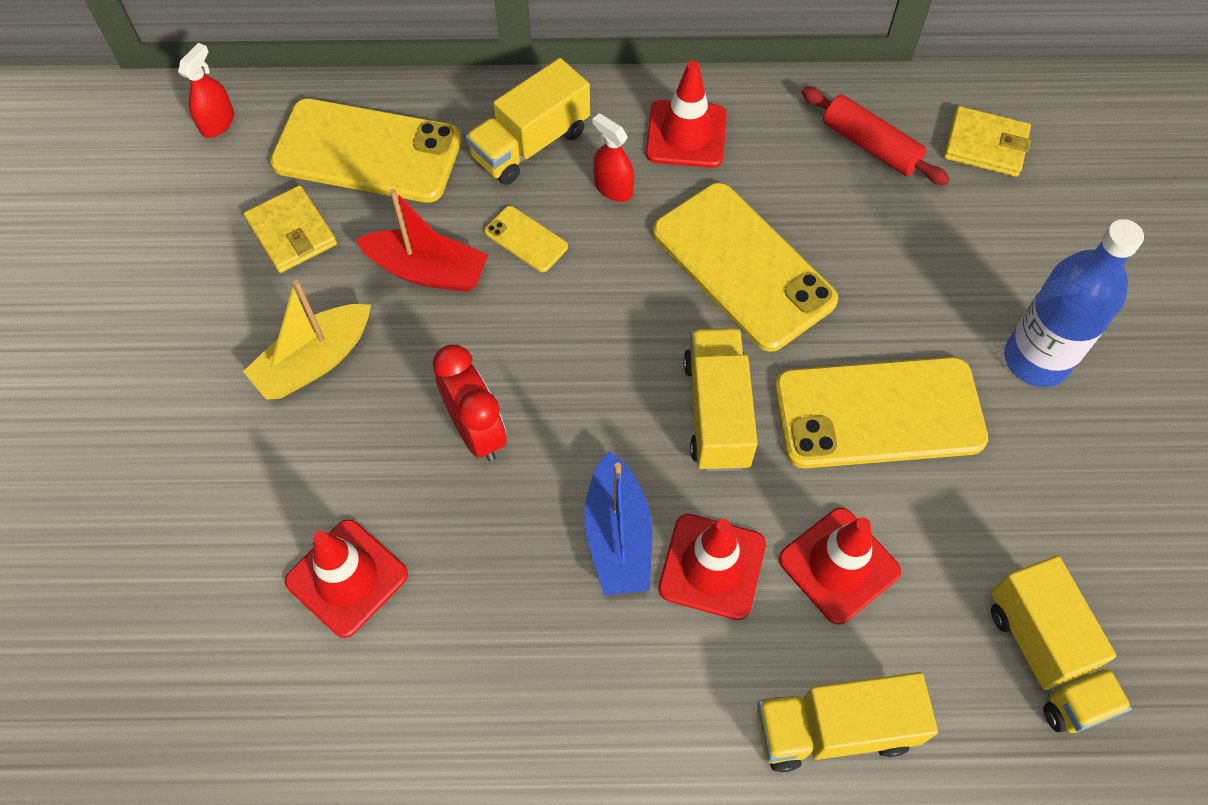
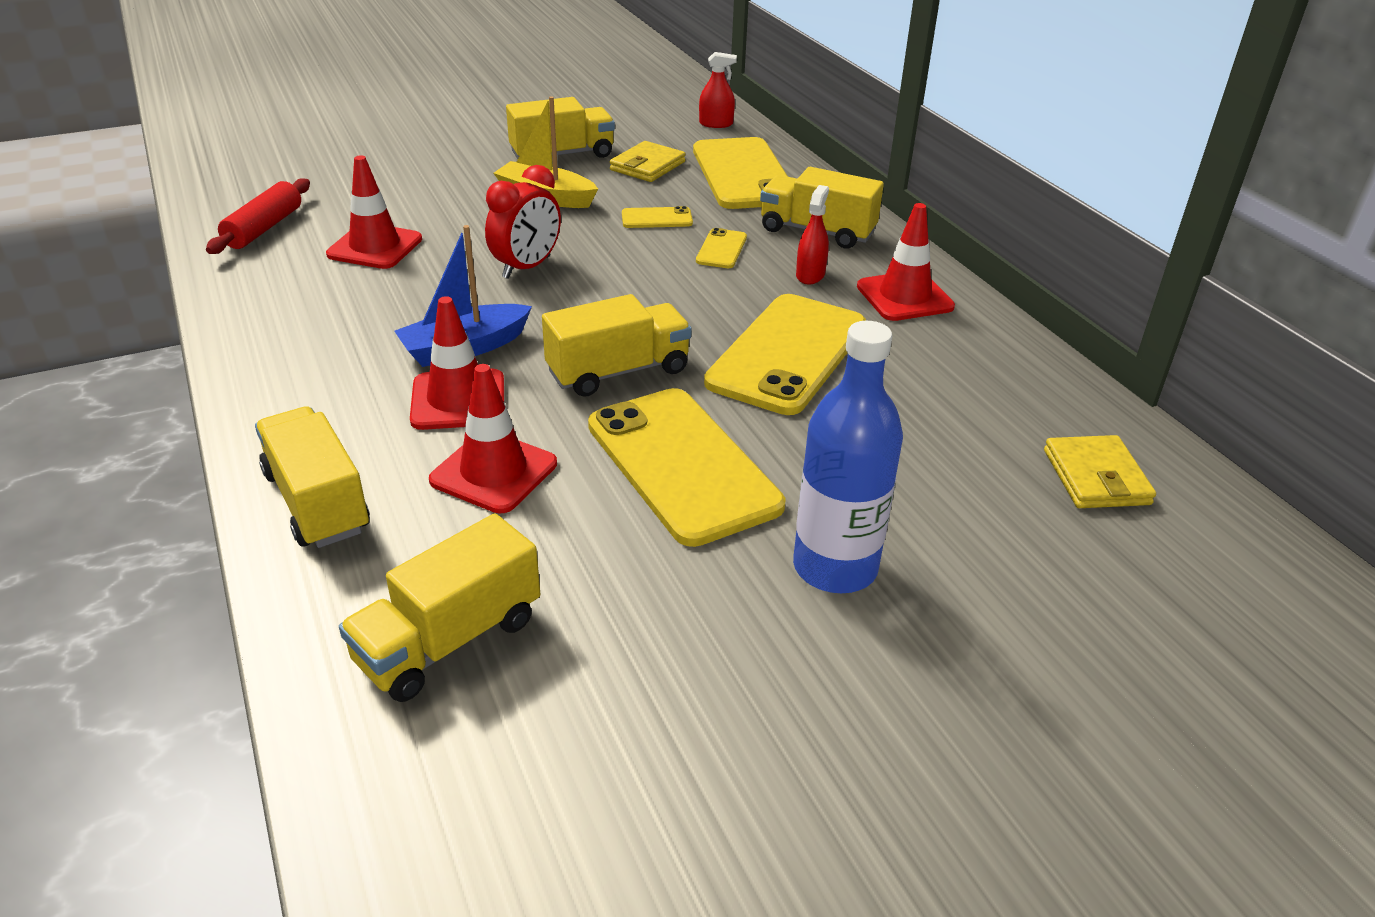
camera: 65 degrees right, 25 degrees down
red boat [355,189,489,292] -> yellow phone [622,206,693,228]
red rolling pin [802,87,950,185] -> red rolling pin moved to [206,178,310,254]
none -> yellow truck [506,97,615,159]

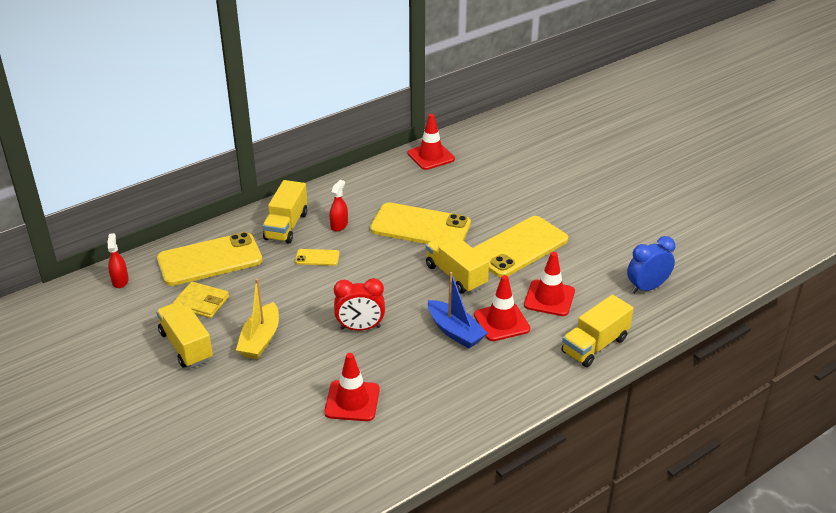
camera: 100 degrees left, 0 degrees up
red rolling pin [206,178,310,254] -> none
yellow truck [339,513,540,702] -> blue clock [627,236,675,294]
red clock [485,165,561,279] -> red clock turned 150 degrees clockwise [334,278,385,331]
yellow phone [622,206,693,228] -> none
blue bottle [793,321,903,593] -> none
red spray bottle [796,185,829,285] -> red spray bottle turned 105 degrees clockwise [330,180,348,231]
red traffic cone [857,203,955,321] -> red traffic cone moved to [408,114,455,170]
yellow wallet [1044,435,1156,508] -> none

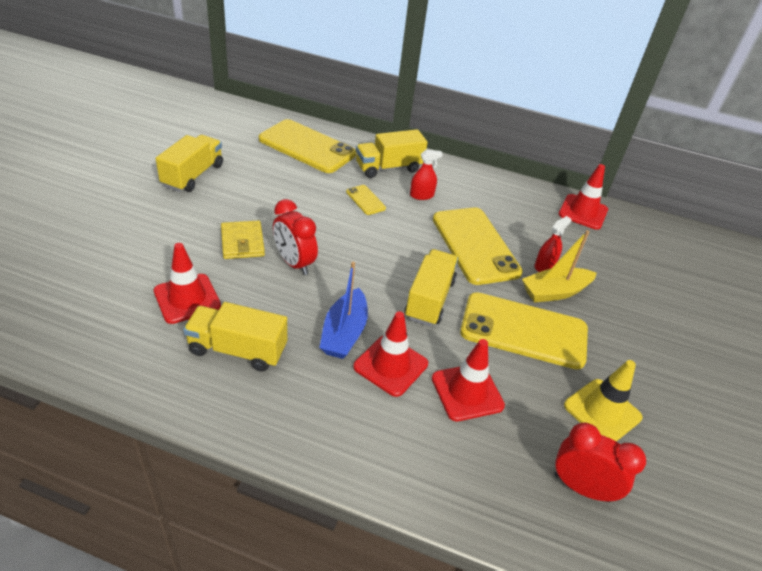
camera: 50 degrees right, 5 degrees up
red spray bottle [108,233,129,288] -> red spray bottle moved to [534,216,571,272]
yellow wallet [173,282,229,318] -> yellow wallet moved to [221,221,265,259]
yellow boat [236,278,279,359] -> yellow boat moved to [522,230,597,303]
yellow truck [562,295,634,367] -> yellow truck moved to [183,302,287,372]
blue clock [627,236,675,294] -> red clock [554,422,646,502]
none -> yellow traffic cone [564,360,643,442]

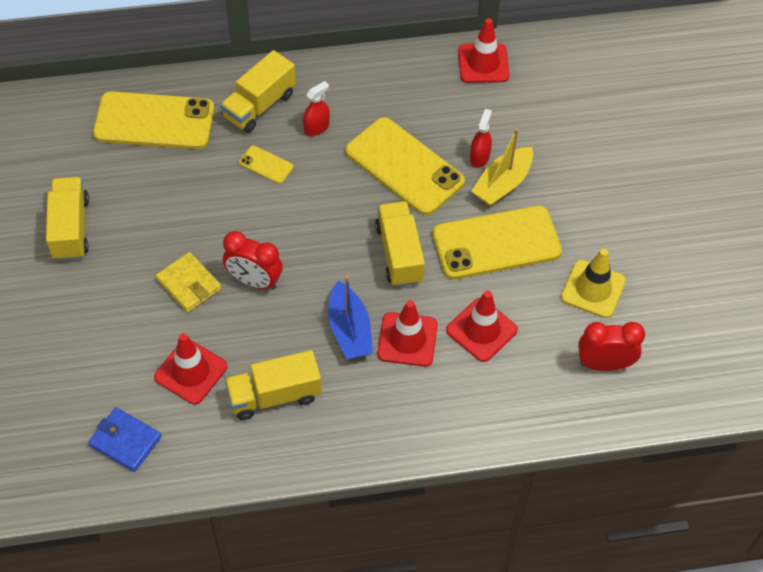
camera: 25 degrees left, 15 degrees up
none -> blue wallet [88,407,161,472]

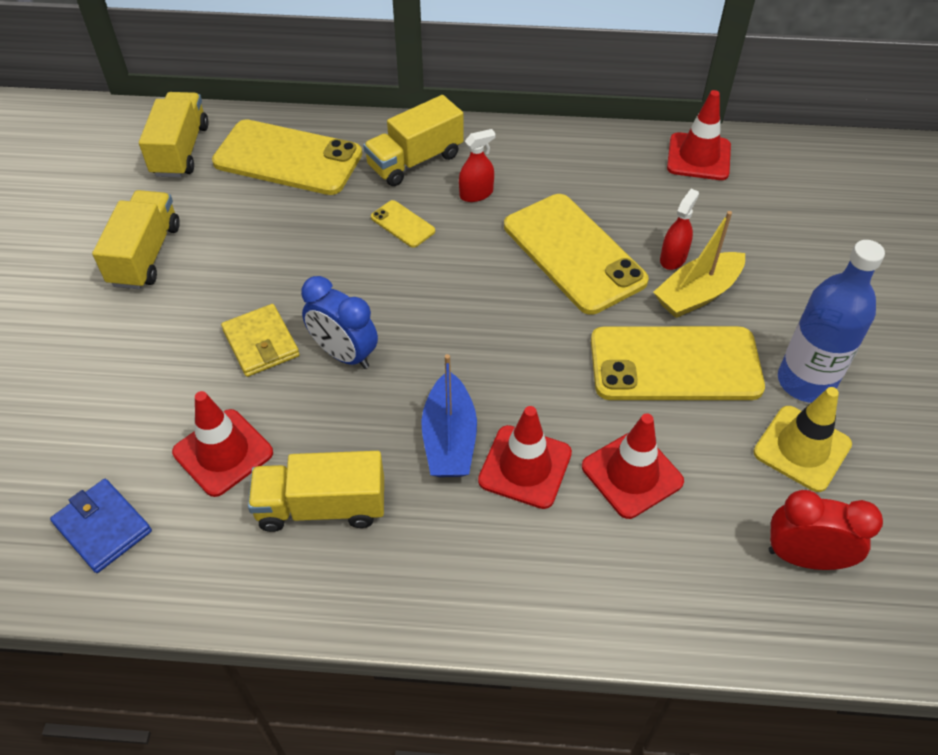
camera: 15 degrees right, 5 degrees down
red clock [223,231,283,290] -> blue clock [301,276,378,369]
yellow truck [375,201,425,287] -> yellow truck moved to [139,92,209,178]
none -> blue bottle [778,240,885,403]

